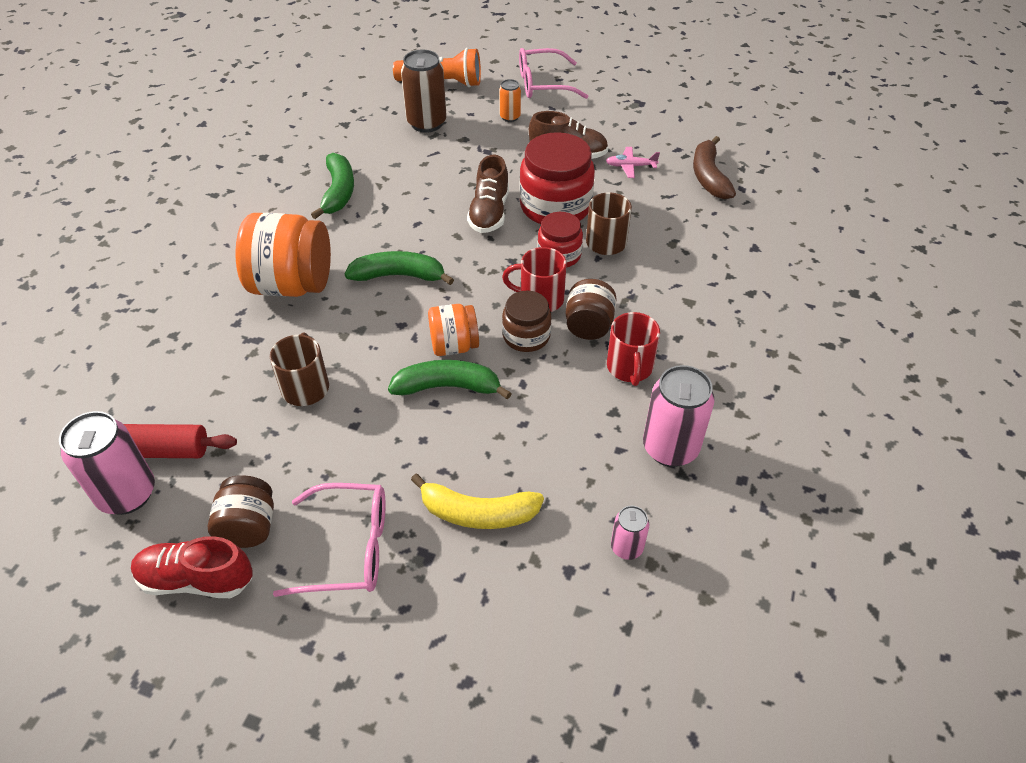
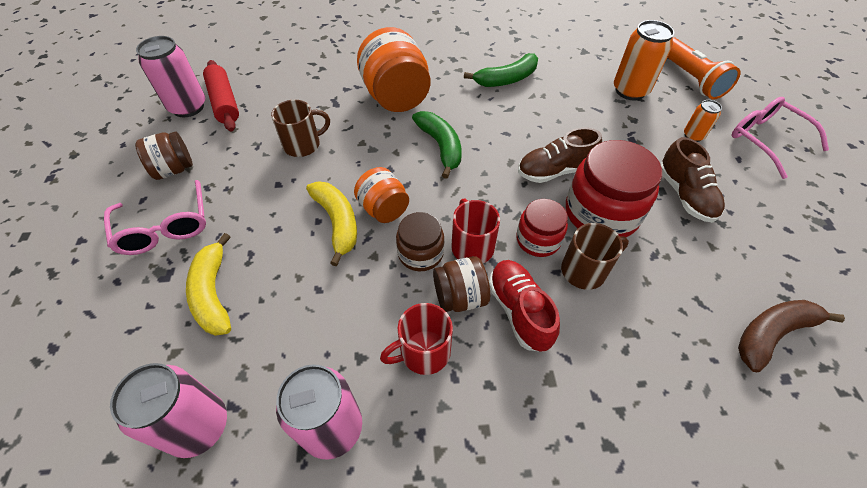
camera: 65 degrees right, 5 degrees up
red shoe [131,536,253,598] -> red shoe moved to [489,260,560,352]
green banana [388,360,512,400] -> yellow banana [306,181,357,266]
brown can [401,49,447,133] -> orange can [614,20,674,100]
pink plane [606,147,660,178] -> none
pink can [611,506,649,560] -> pink can [110,363,227,458], size x1.89

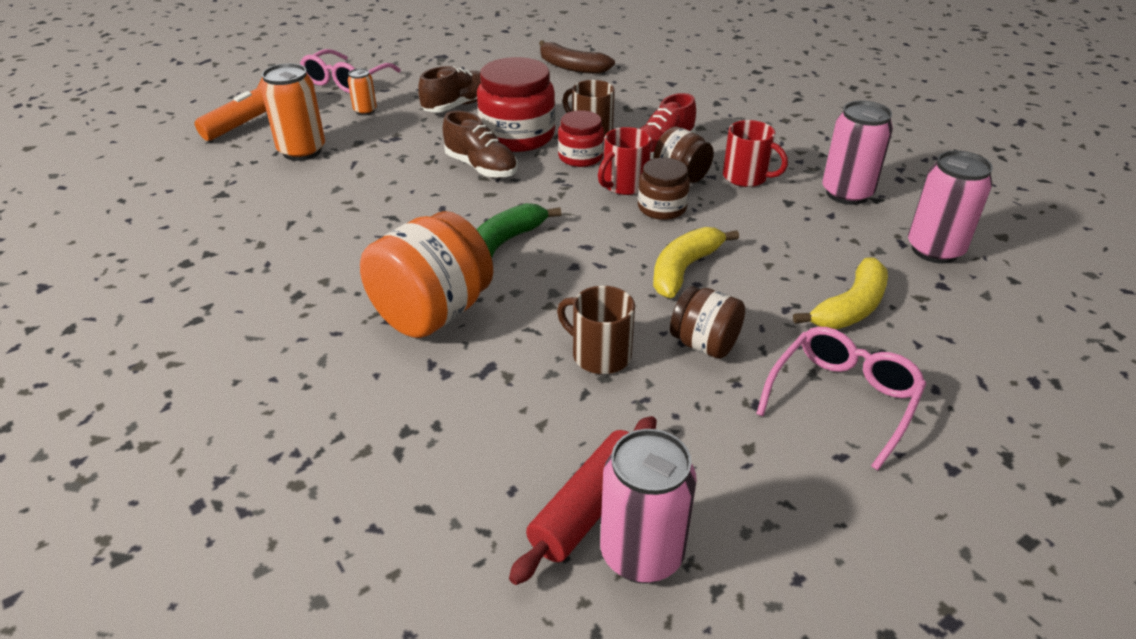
camera: 120 degrees left, 15 degrees down
brown jar [135,132,193,180] -> brown jar moved to [670,286,745,359]
orange jar [354,167,409,223] -> none
green banana [464,53,538,87] -> none

